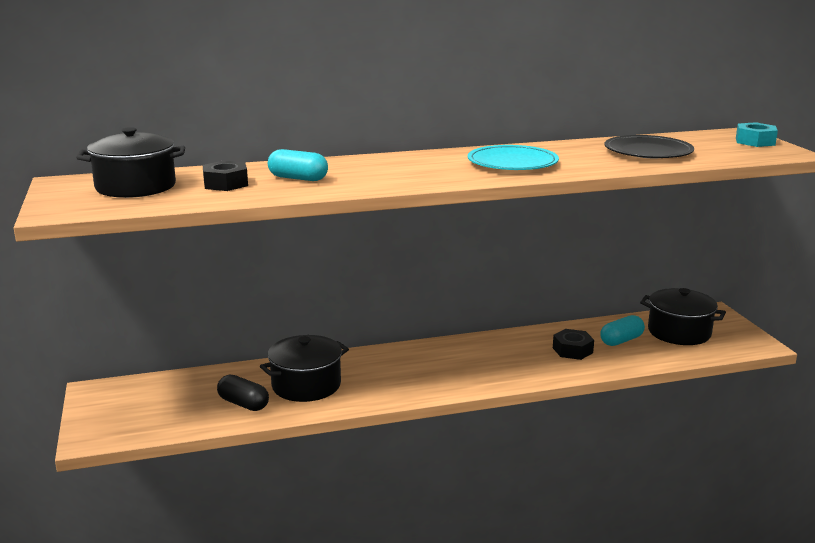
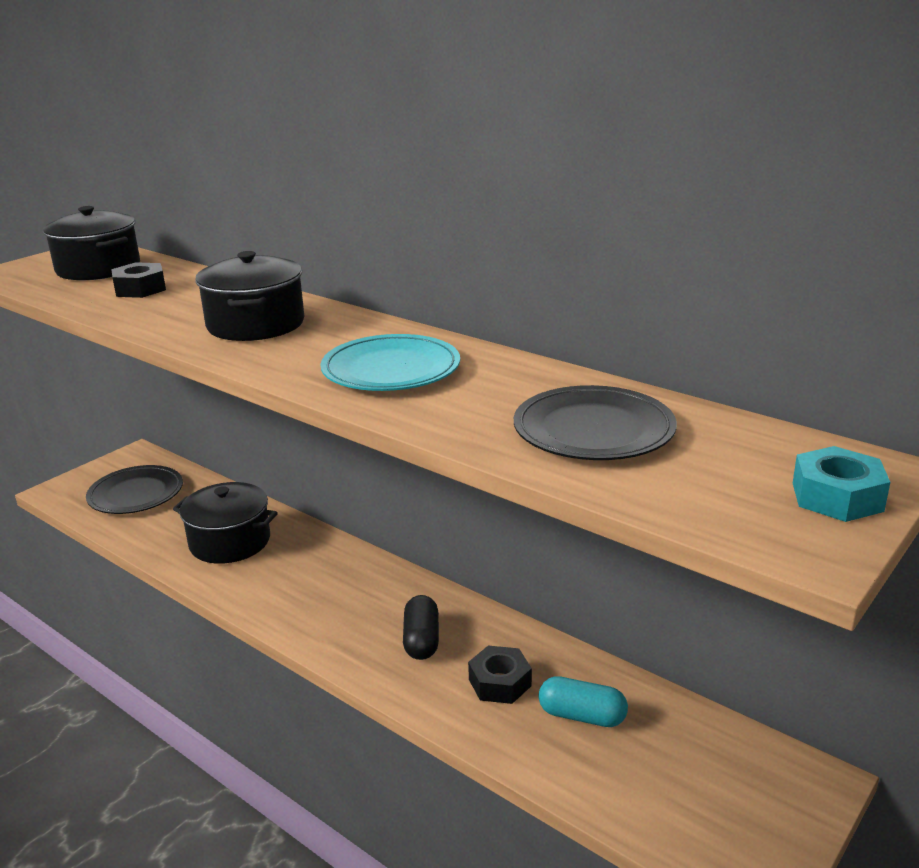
camera: 55 degrees right, 5 degrees up
black capsule [217,375,269,411] -> black capsule moved to [403,595,439,660]
turquoise capsule [268,149,328,181] -> none
black pot [640,288,726,345] -> black pot moved to [195,251,304,341]
none -> black plate [86,465,183,514]

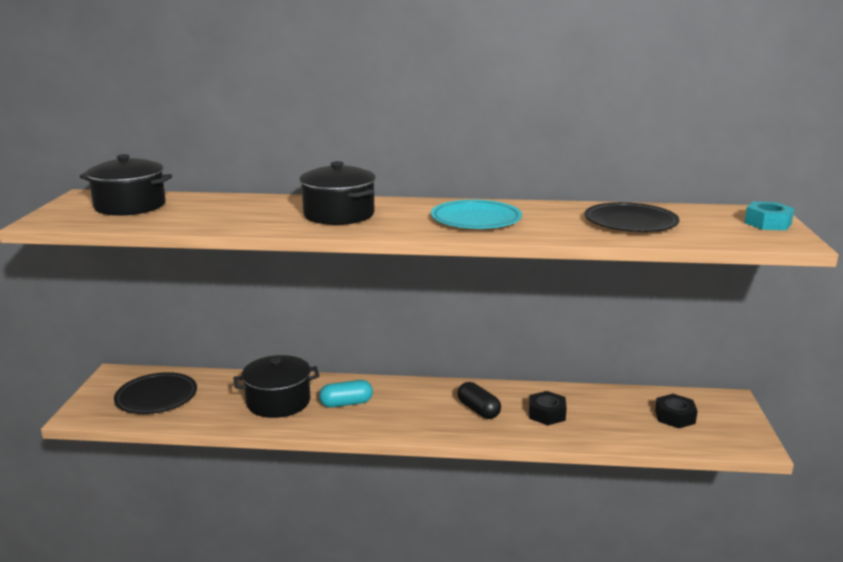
camera: 35 degrees left, 5 degrees down
black nut [111,262,166,298] -> black nut moved to [655,394,698,428]
turquoise capsule [539,676,628,727] -> turquoise capsule moved to [319,380,373,408]

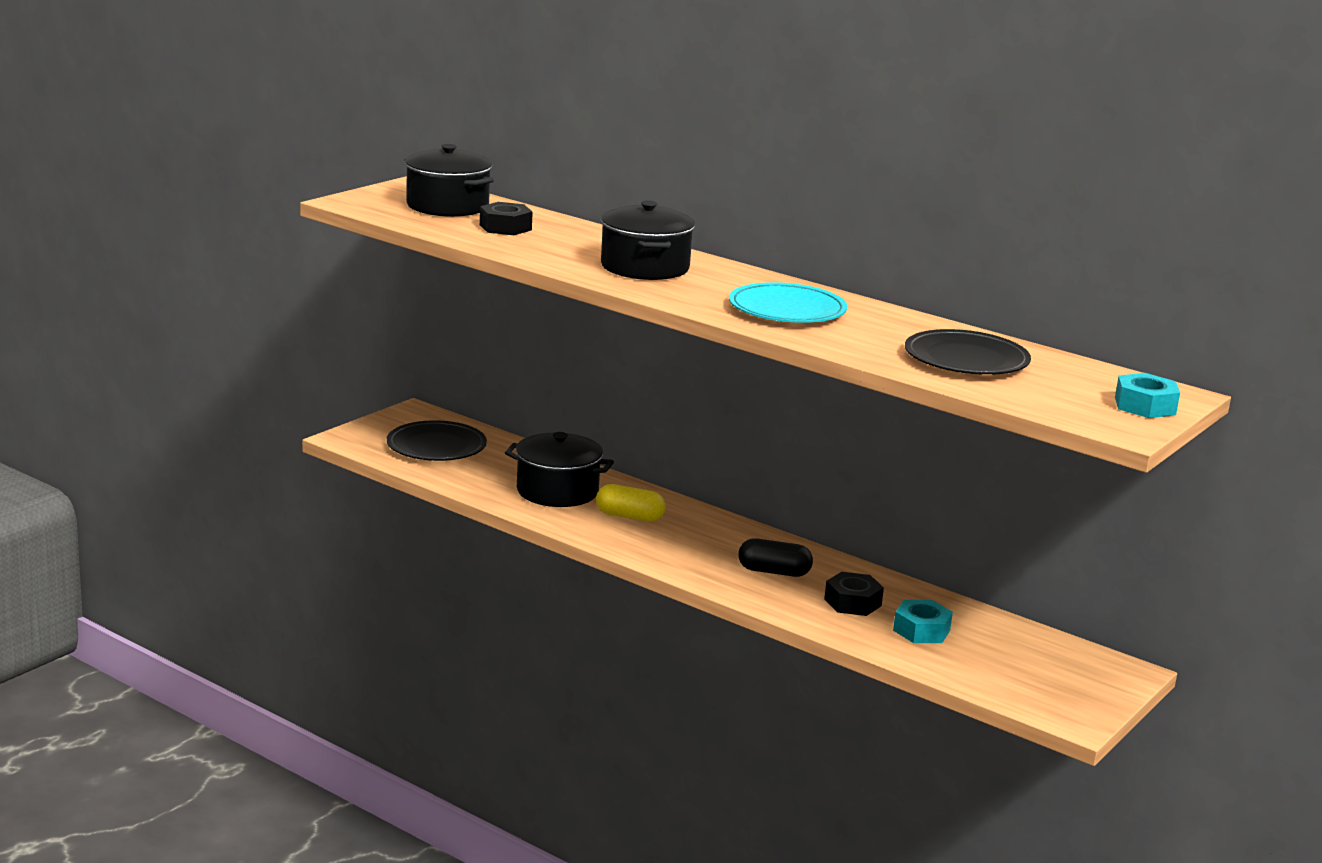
camera: 30 degrees right, 0 degrees up
turquoise capsule [319,380,373,408] -> yellow capsule [596,484,666,522]
black capsule [457,382,501,419] -> black capsule turned 75 degrees counterclockwise [738,538,813,577]
black nut [655,394,698,428] -> black nut moved to [480,202,533,235]
none -> turquoise nut [893,600,953,643]

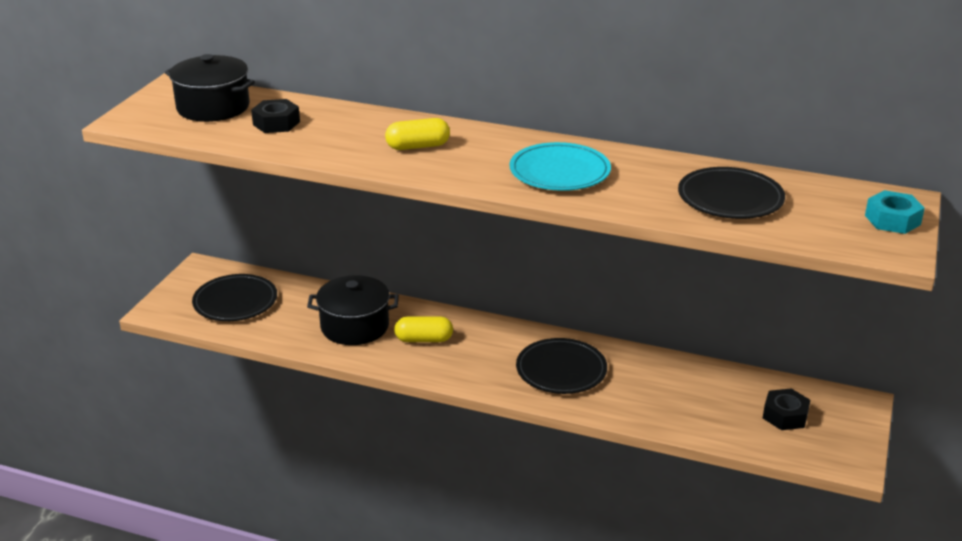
camera: 15 degrees left, 10 degrees up
black pot [601,200,695,280] -> yellow capsule [385,118,450,150]
black capsule [738,538,813,577] -> black plate [516,338,607,394]
black nut [824,572,884,616] -> black nut moved to [763,388,810,430]
turquoise nut [893,600,953,643] -> none

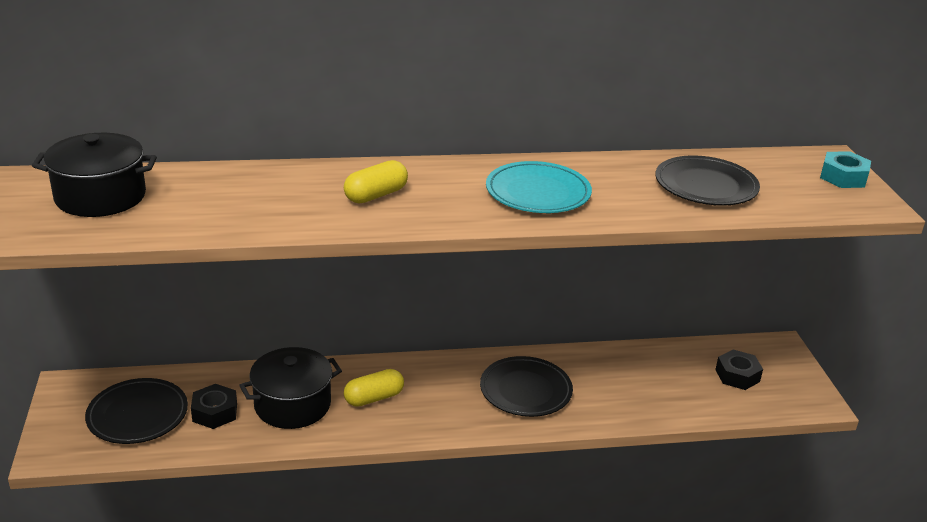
camera: 30 degrees left, 0 degrees up
black nut [251,99,300,133] -> black nut moved to [191,384,237,429]

